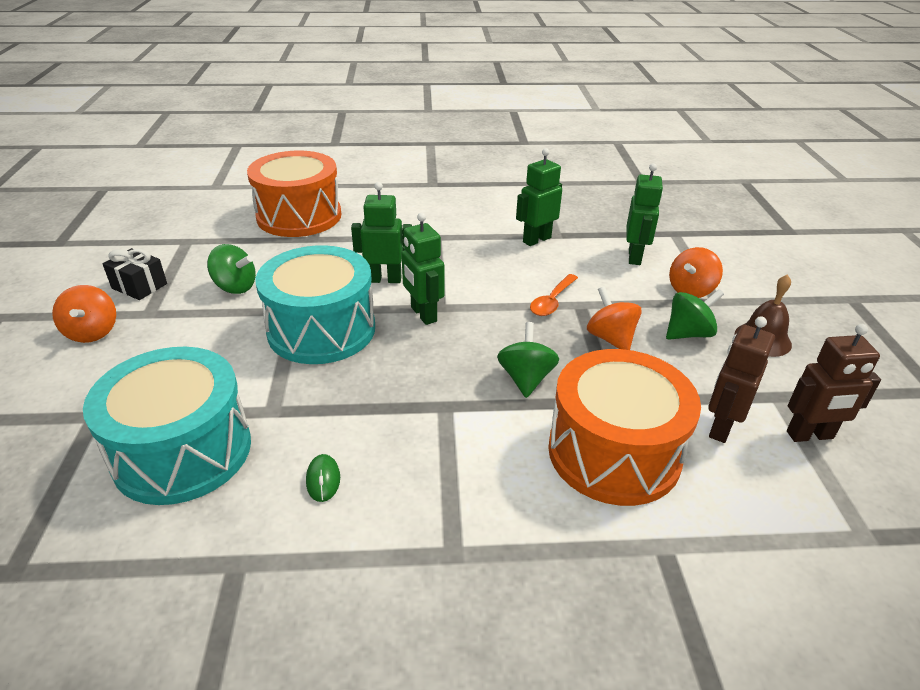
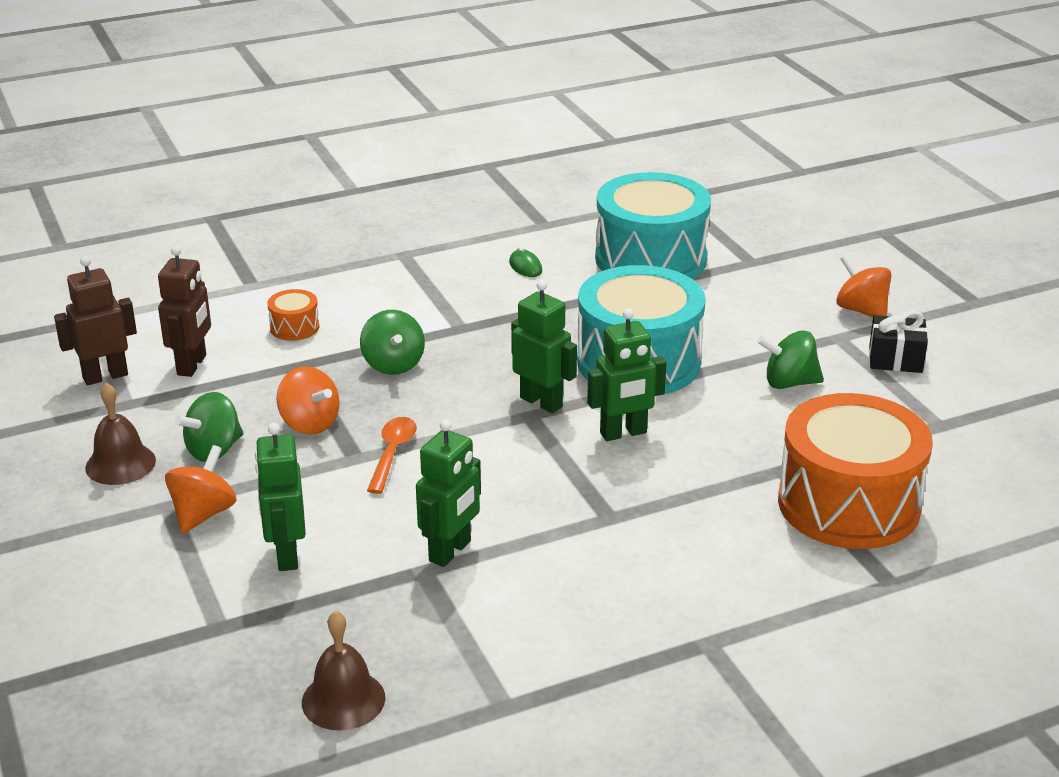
camera: 160 degrees right, 5 degrees down
orange drum [548,349,701,506] -> orange drum [267,289,319,341], size x0.41
none -> brown bell [302,611,385,731]

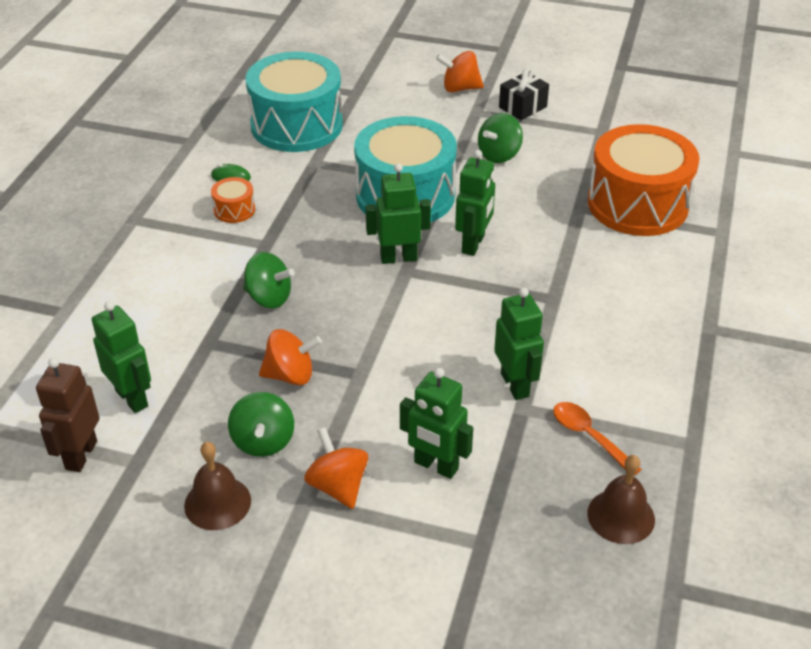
camera: 50 degrees left, 10 degrees up
brown robot [158,246,211,377] -> green robot [92,301,151,413]
orange drum [267,289,319,341] -> orange drum moved to [211,177,255,223]
orange spoon [367,417,417,494] -> orange spoon moved to [553,402,642,476]

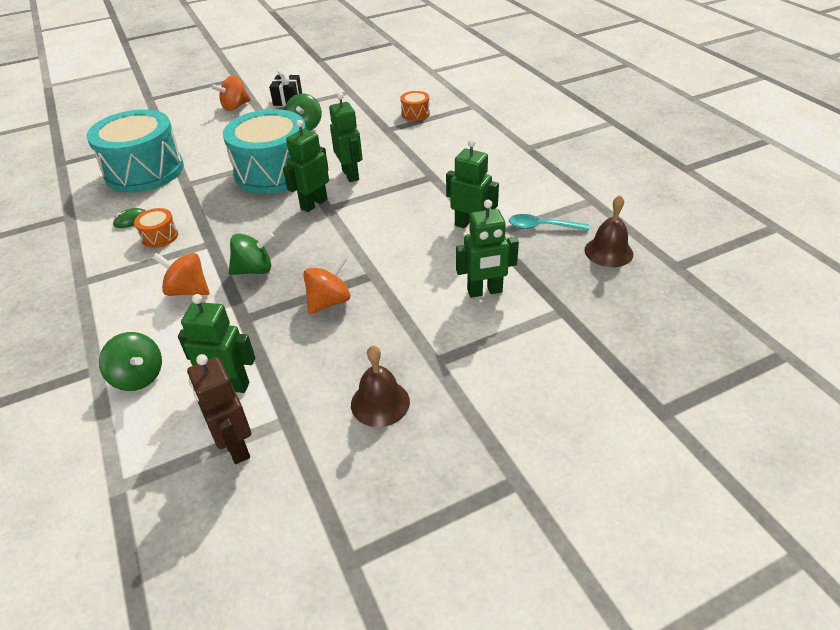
camera: 40 degrees left, 0 degrees up
green spinning top [228,392,294,457] -> green spinning top moved to [99,332,162,391]
orange spinning top [304,427,368,509] -> orange spinning top moved to [153,253,210,296]
orange spoon [553,402,642,476] -> turquoise spoon [509,214,589,231]
orange drum [588,124,700,236] -> orange drum [400,91,430,121], size x0.41

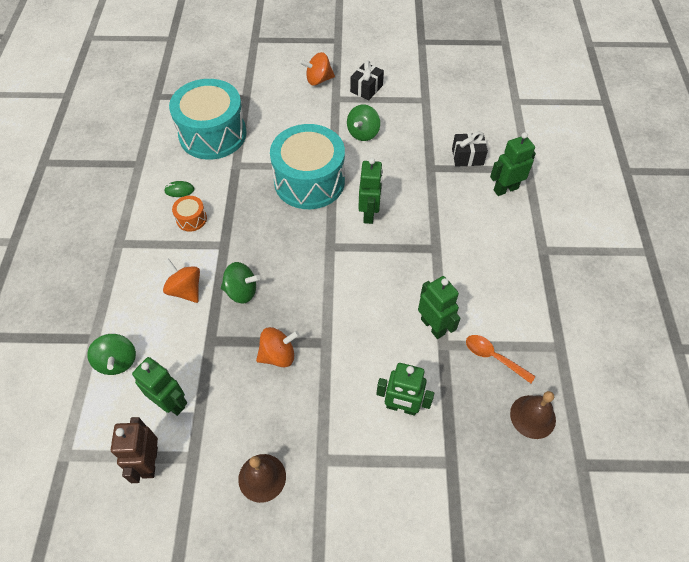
camera: 25 degrees right, 15 degrees up
green robot [283,120,329,212] -> green robot moved to [490,132,536,196]
orange drum [400,91,430,121] -> black gift [452,131,488,167]
turquoise spoon [509,214,589,231] -> orange spoon [466,335,535,384]

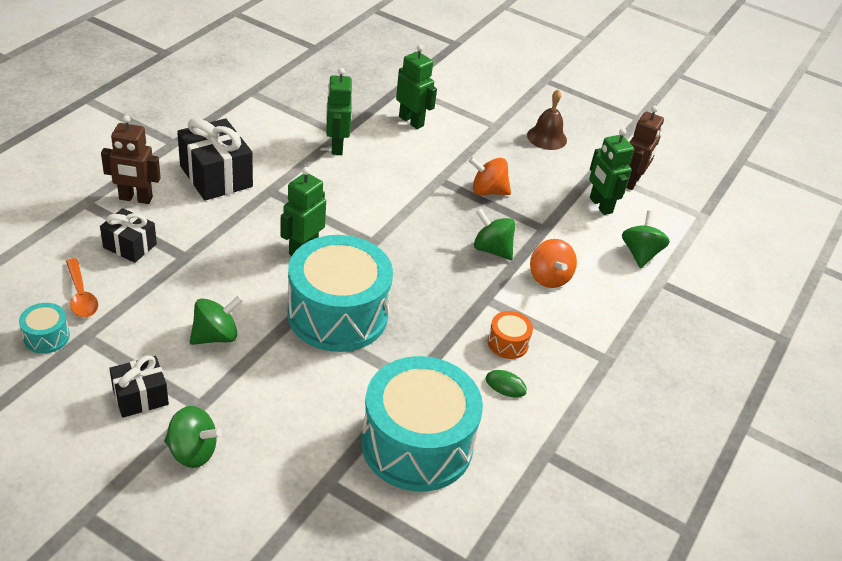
camera: 155 degrees left, 15 degrees down
orange spinning top [300,52,335,86] -> green spinning top [164,406,222,468]
orange spoon [466,335,535,384] -> orange spoon moved to [66,258,98,317]
green robot [490,132,536,196] -> brown robot [101,115,161,204]
brown bell [510,391,556,439] -> none
none -> turquoise drum [19,303,70,354]
none -> black gift [177,118,253,201]

